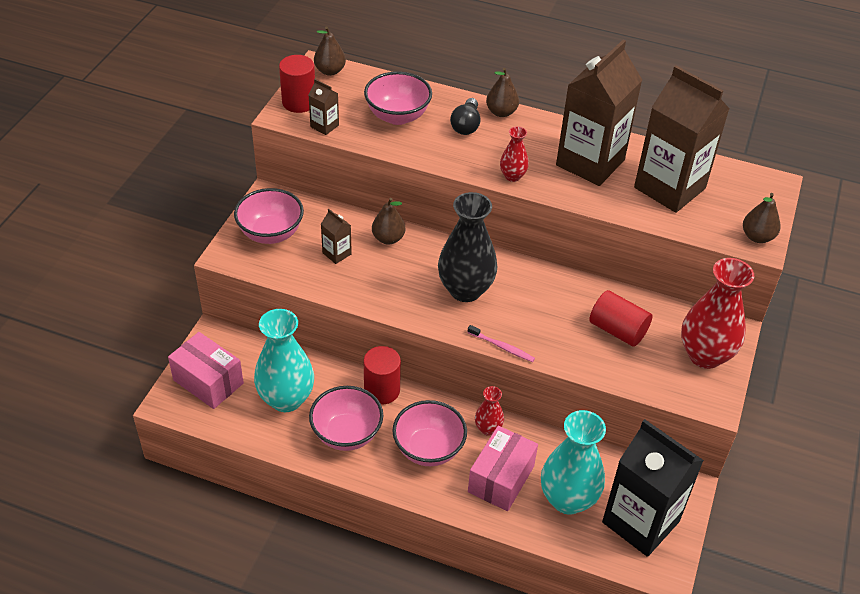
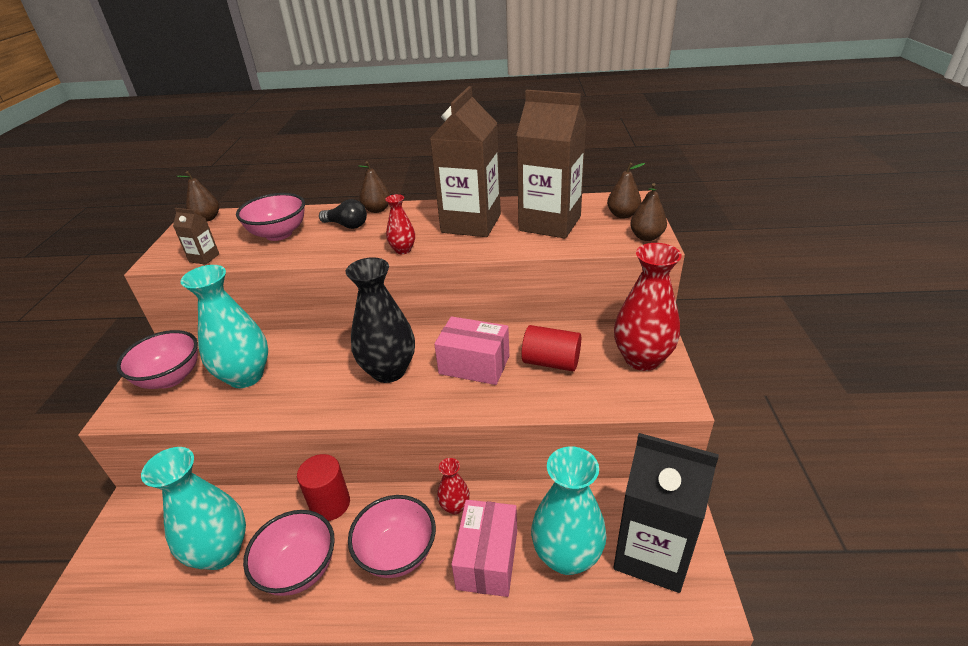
camera: 15 degrees left, 10 degrees down
pink box [168,332,244,409] -> pink box moved to [434,316,509,385]
red cylinder [279,55,315,113] -> none
brown carton [321,209,352,264] -> turquoise vase [181,265,268,388]
brown pear [372,198,405,244] -> brown pear moved to [607,163,645,218]
black light bulb [450,98,480,135] -> black light bulb turned 60 degrees counterclockwise [319,199,367,229]
pink toothbrush [467,325,535,362] -> none

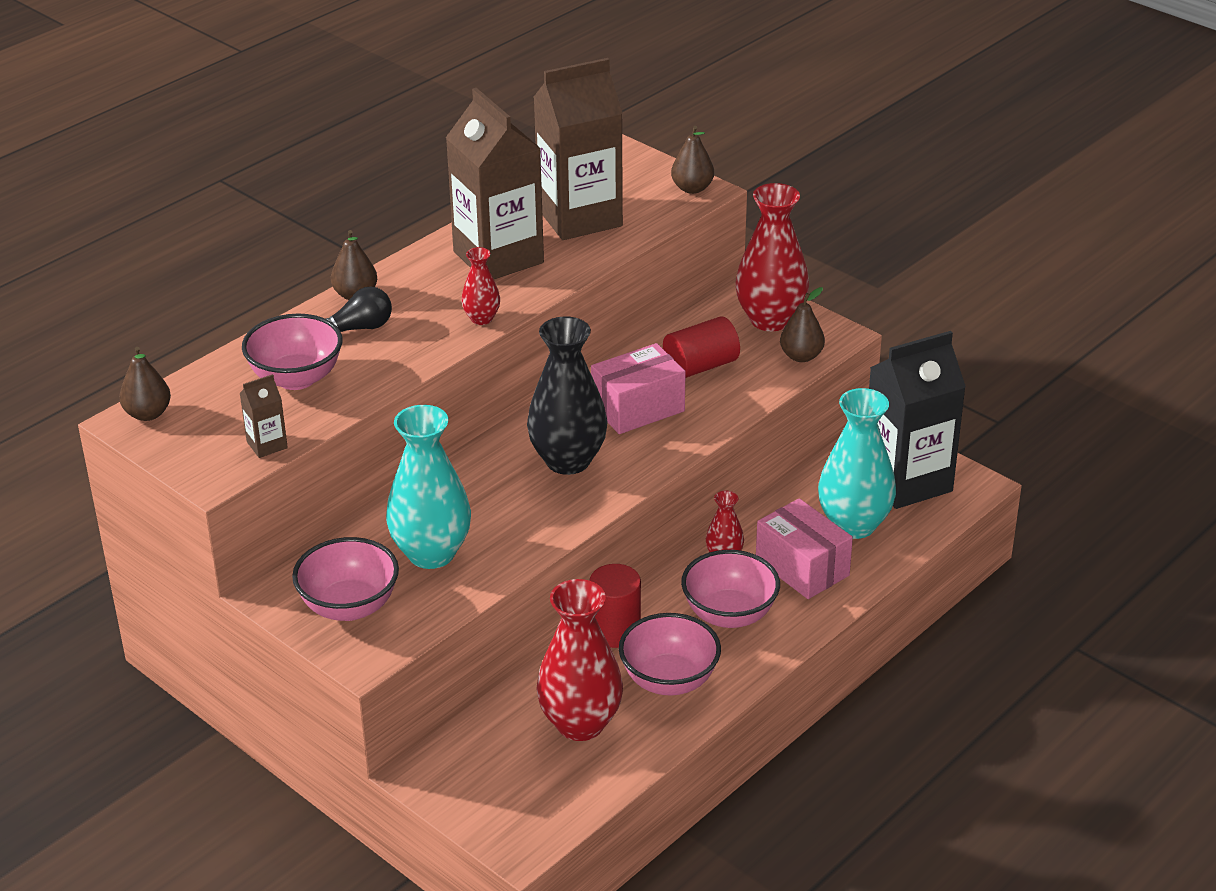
camera: 50 degrees left, 0 degrees up
turquoise vase [141,447,246,570] -> red vase [536,579,623,741]
brown pear [607,163,645,218] -> brown pear moved to [780,287,825,362]

